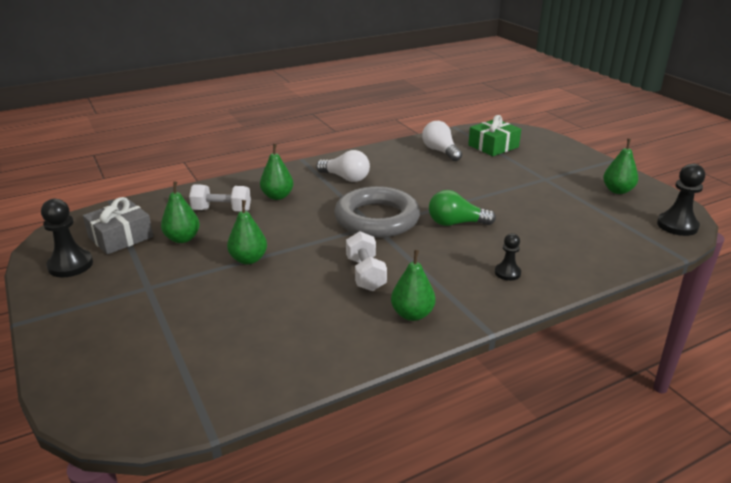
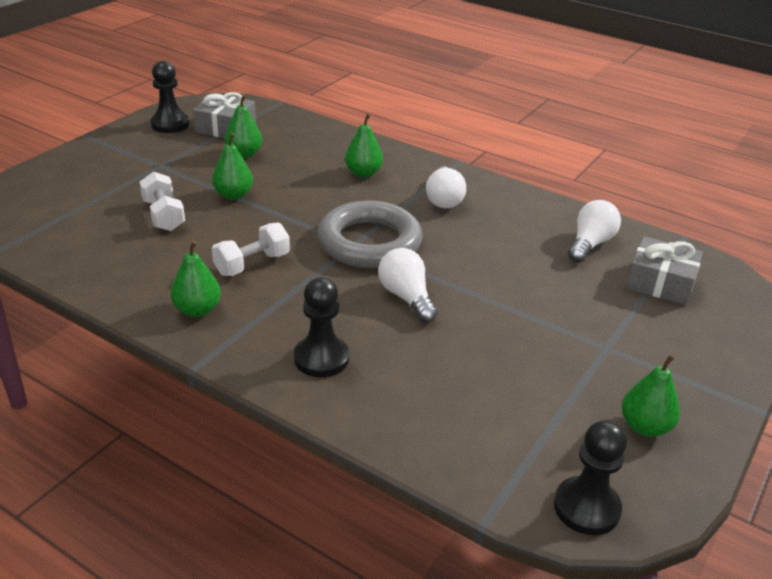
camera: 60 degrees right, 5 degrees up
white dumbbell [189,184,251,211] -> white dumbbell moved to [140,172,185,231]
green light bulb [429,190,496,226] -> white light bulb [378,248,437,323]
green gift [468,115,521,156] -> grey gift [626,236,703,305]
black pawn [495,233,521,281] -> black pawn [294,277,349,377], size x1.66

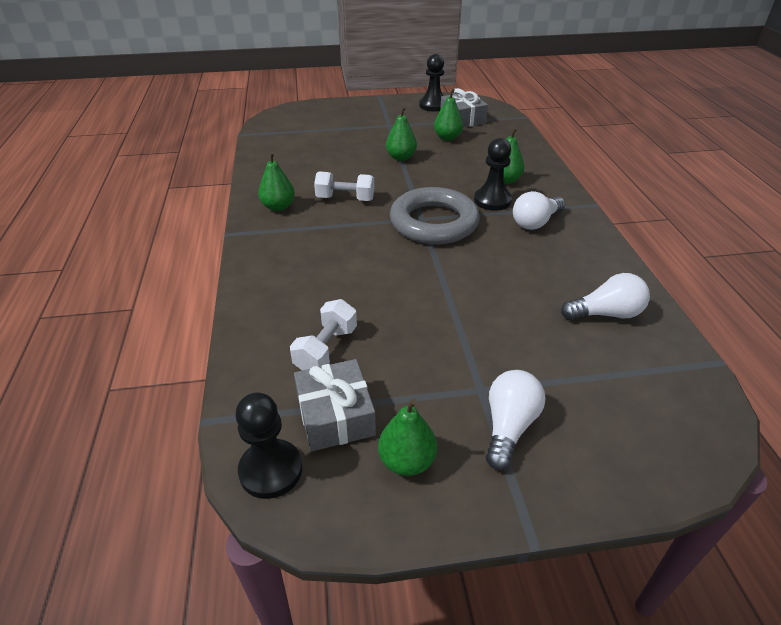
camera: 50 degrees right, 5 degrees up
white dumbbell [140,172,185,231] -> white dumbbell moved to [290,299,357,371]
black pawn [294,277,349,377] -> black pawn moved to [474,138,512,211]
white light bulb [378,248,437,323] -> white light bulb moved to [486,370,545,470]
grey gift [626,236,703,305] -> grey gift moved to [294,359,376,451]

